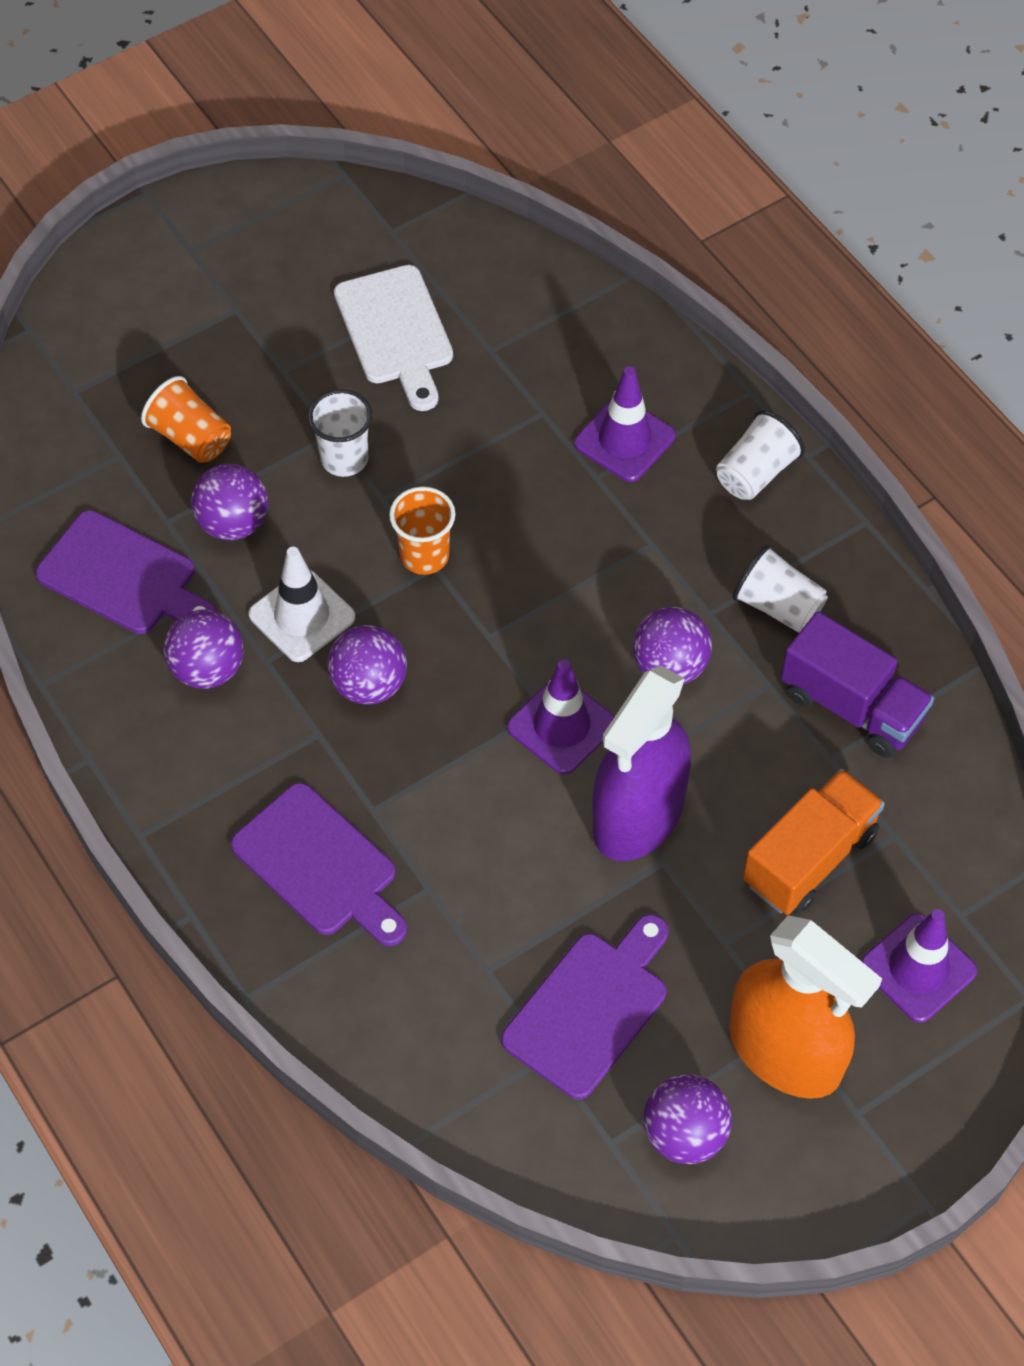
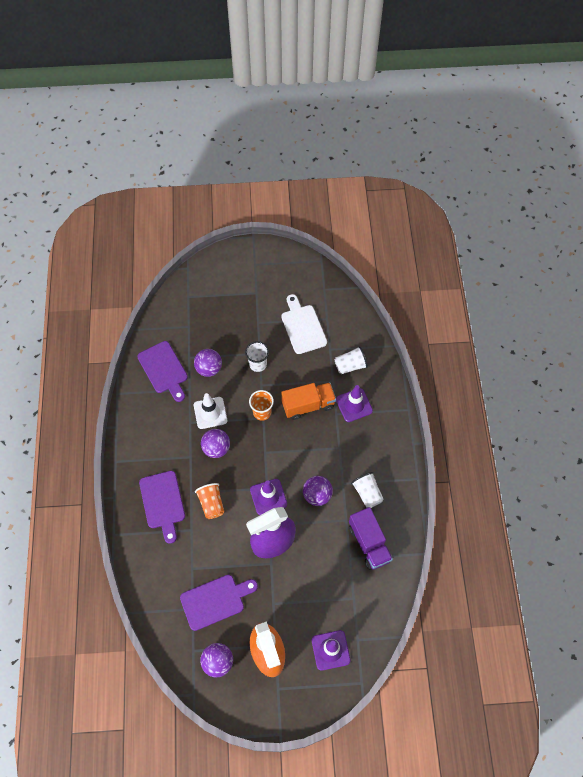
camera: 30 degrees right, 5 degrees up
orange cup [141,376,231,463] -> orange cup moved to [195,483,224,519]
purple ball [164,609,244,689] -> none
white cutting board [334,265,453,411] -> white cutting board turned 150 degrees clockwise [281,294,327,354]
white cup [716,410,805,500] -> white cup moved to [335,346,368,374]
orange truck [743,769,885,915] -> orange truck moved to [281,382,336,420]

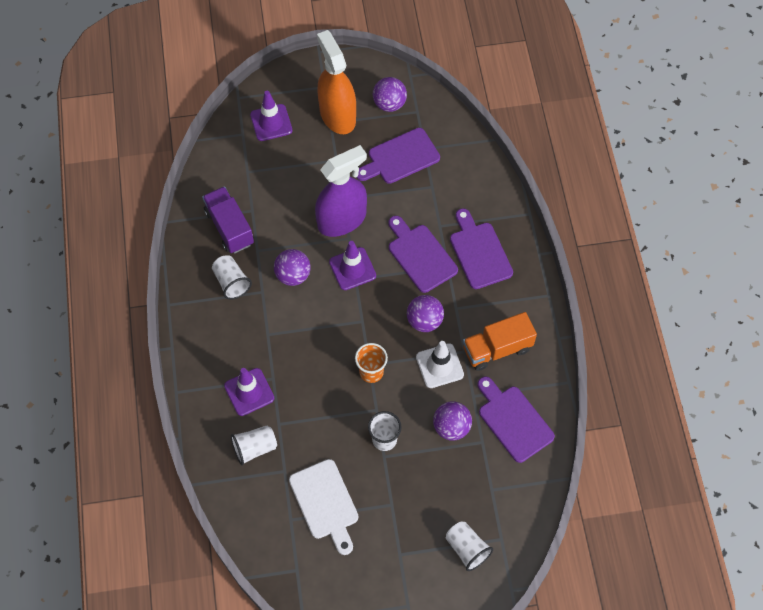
camera: 175 degrees right, 0 degrees up
orange cup [195,483,224,519] -> purple cutting board [389,216,458,293]
orange truck [281,382,336,420] -> orange truck moved to [463,312,537,371]
none -> white cup [446,521,493,571]

